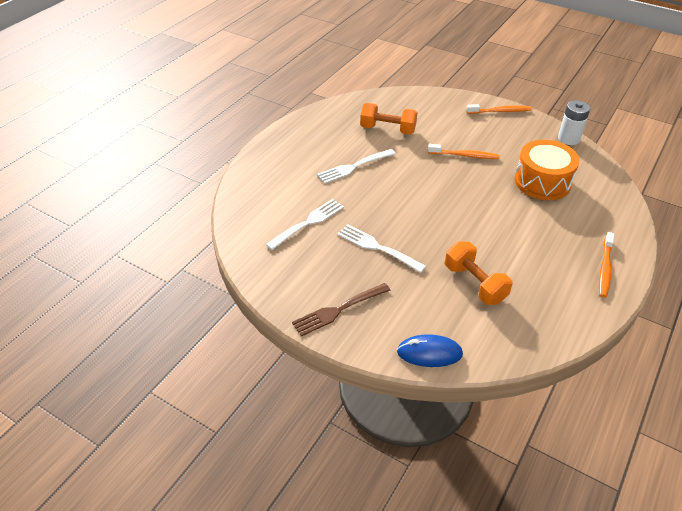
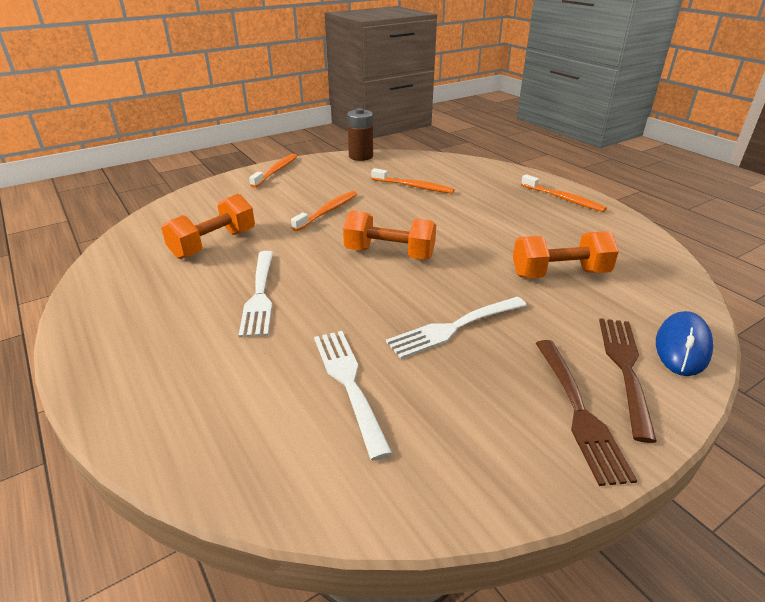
camera: 65 degrees left, 10 degrees down
orange drum [515,140,580,200] -> orange toothbrush [371,168,455,194]
white battery [558,100,590,145] -> brown battery [347,108,373,161]
none -> orange dumbbell [343,210,436,260]
none -> brown fork [599,318,657,443]

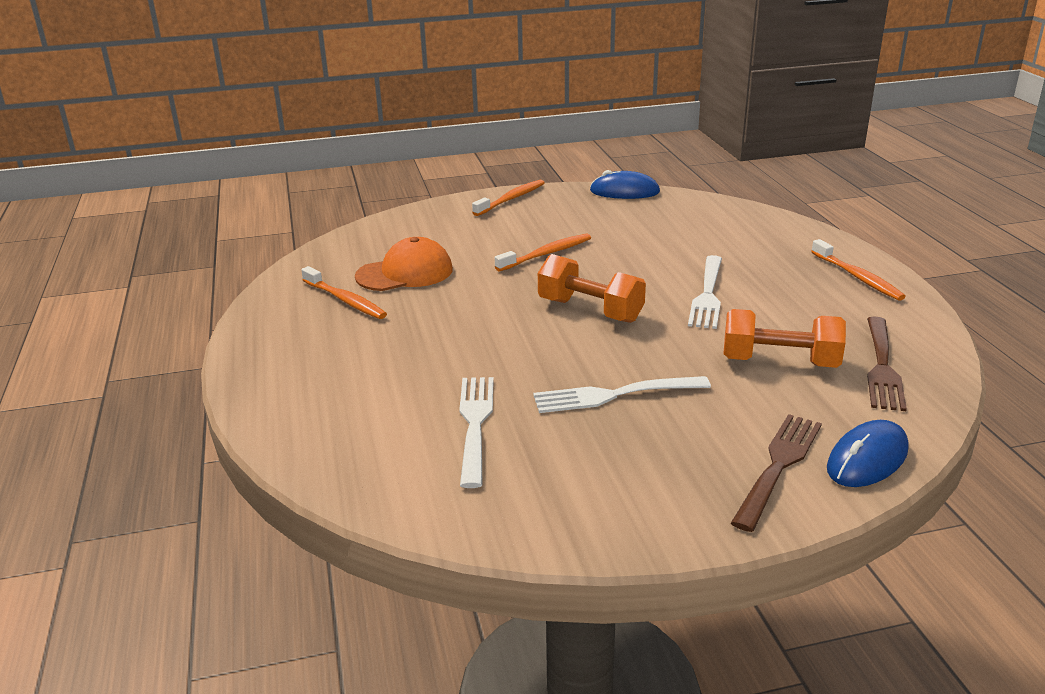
camera: 20 degrees right, 5 degrees down
orange dumbbell [161,194,255,259] -> orange cap [355,237,453,291]
white fork [238,251,273,337] -> white fork moved to [688,255,722,329]
brown battery [347,108,373,161] -> blue mouse [590,170,660,199]
orange toothbrush [371,168,455,194] -> orange toothbrush moved to [301,266,387,319]
brown fork [536,340,637,486] -> brown fork moved to [867,317,907,411]

